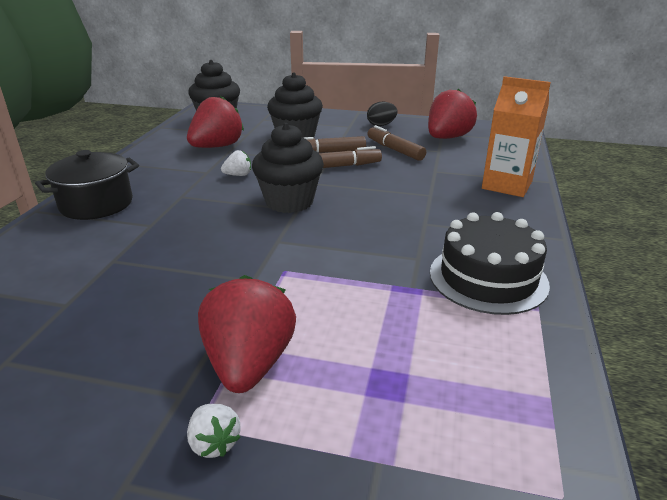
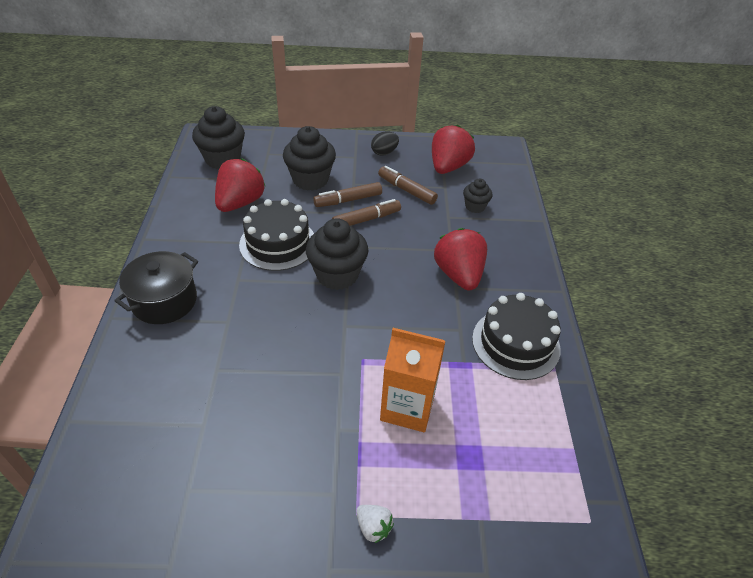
camera: 15 degrees left, 15 degrees up
red strawberry [198,275,296,393] -> red strawberry moved to [434,228,487,290]
white strawberry [221,150,251,176] -> black cake [239,199,314,271]
orange carton [482,76,551,197] -> orange carton moved to [380,328,446,432]
none -> black cupcake [463,179,492,213]

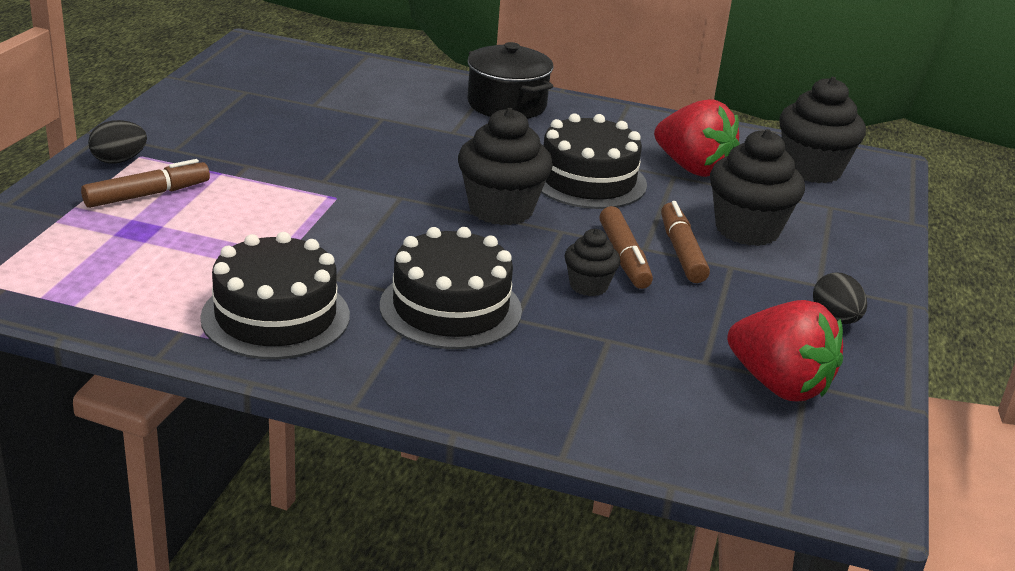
camera: 105 degrees right, 15 degrees down
white strawberry [356,505,394,543] -> black egg [88,120,147,163]
brown marker [378,166,438,205] -> brown marker moved to [81,159,210,208]
orange carton [380,328,446,432] -> none
red strawberry [434,228,487,290] -> black cake [380,227,522,349]
black cupcake [463,179,492,213] -> black cupcake moved to [564,229,620,296]

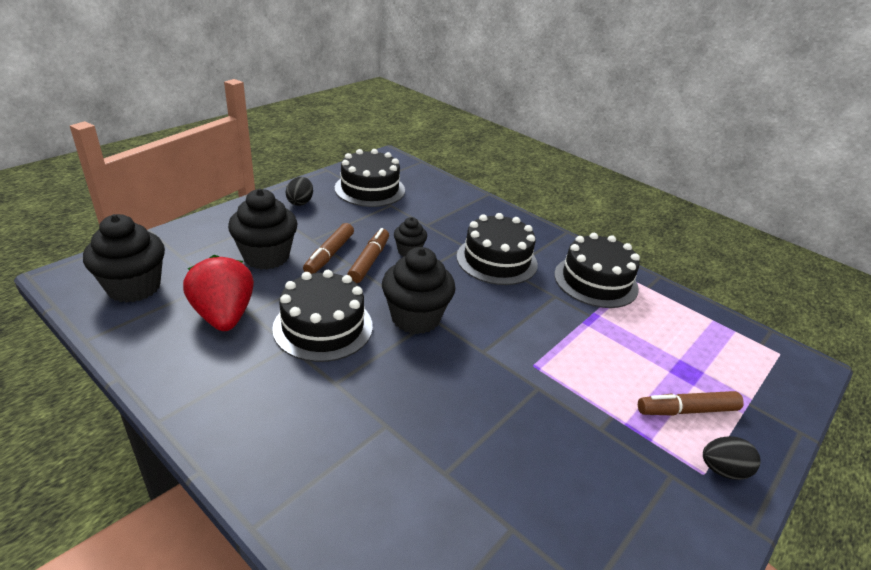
camera: 155 degrees left, 5 degrees up
black pot [467,42,553,119] -> none
red strawberry [727,300,843,402] -> black cake [335,149,405,207]

